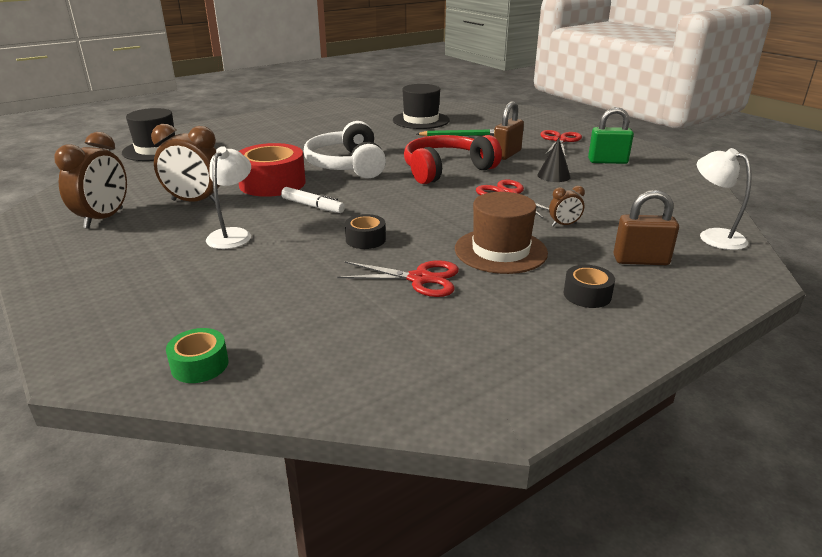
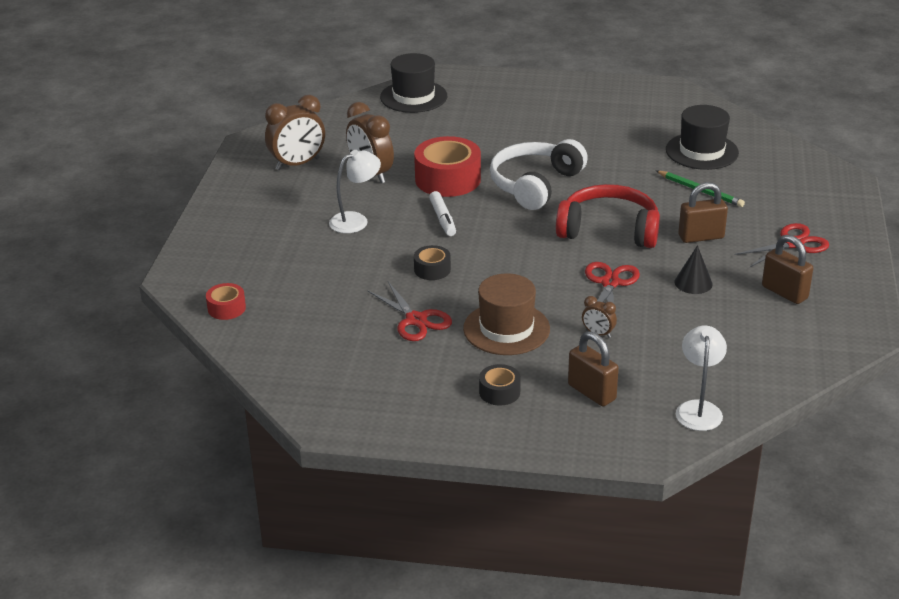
camera: 45 degrees right, 5 degrees up
green tape [166,328,228,383] -> red tape [206,283,246,320]
green padlock [588,107,634,164] -> brown padlock [762,235,813,304]

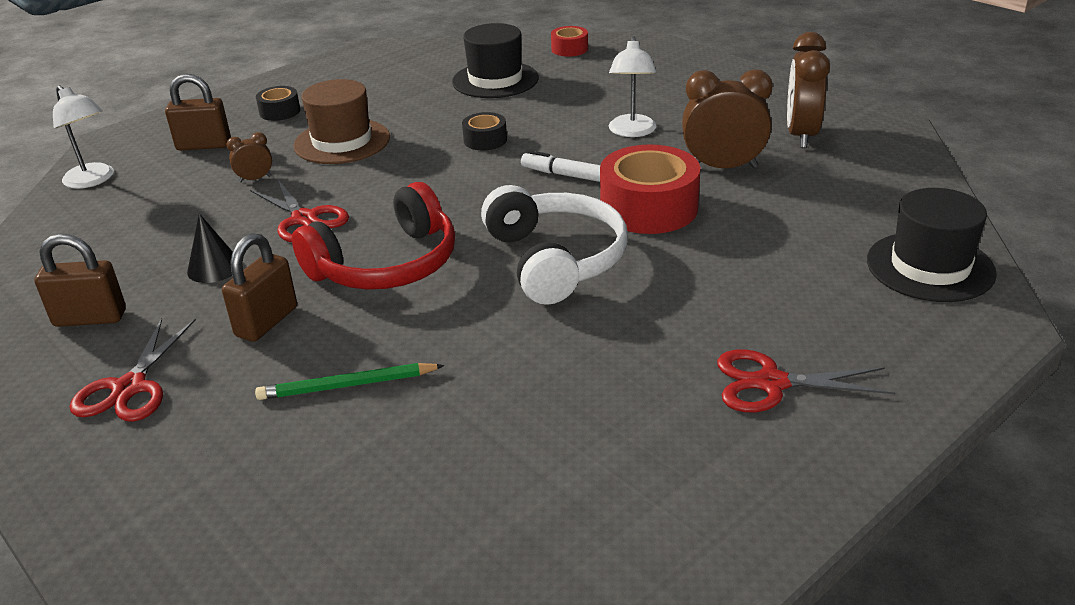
camera: 130 degrees right, 0 degrees up
red scissors [368,282,452,341] -> red scissors moved to [717,350,895,412]
black hat [666,105,739,170] -> black hat moved to [452,23,539,98]

